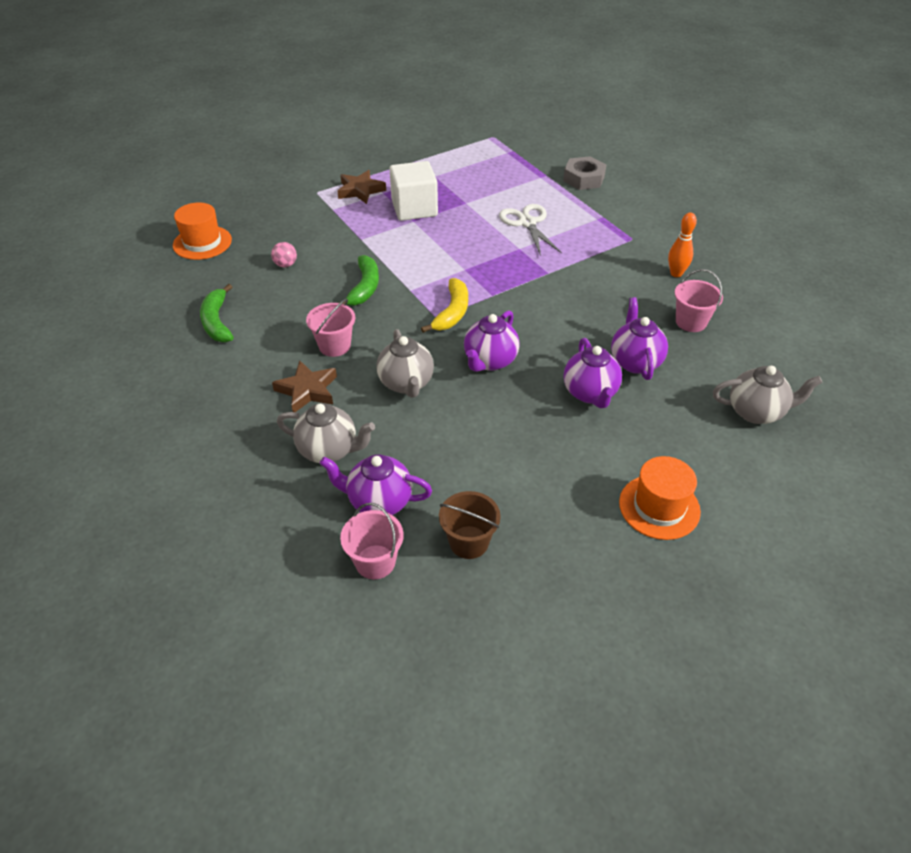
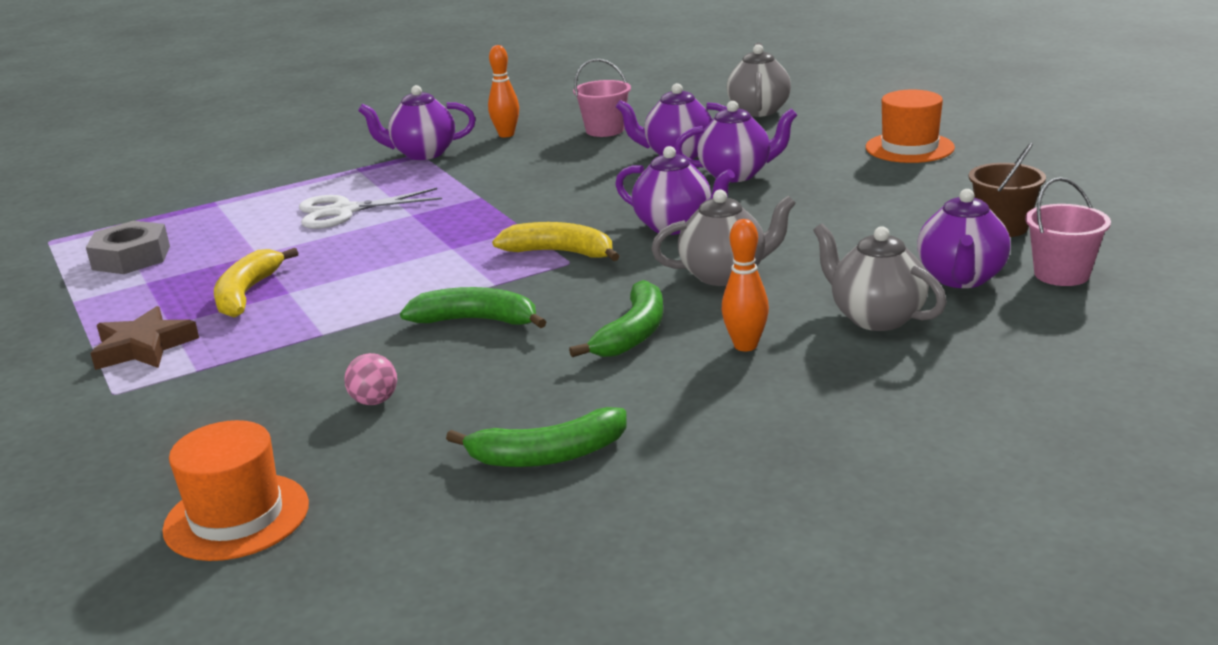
camera: 85 degrees left, 20 degrees down
brown star [272,360,337,412] -> orange bowling pin [721,219,769,351]
grey teapot [277,403,375,463] -> grey teapot turned 60 degrees counterclockwise [813,224,946,331]
pink bucket [306,299,355,357] -> green banana [569,280,663,357]
white cube [390,161,438,221] -> yellow banana [214,248,298,318]
grey nut [563,156,606,190] -> grey nut moved to [86,221,170,274]
none -> purple teapot [358,85,476,160]

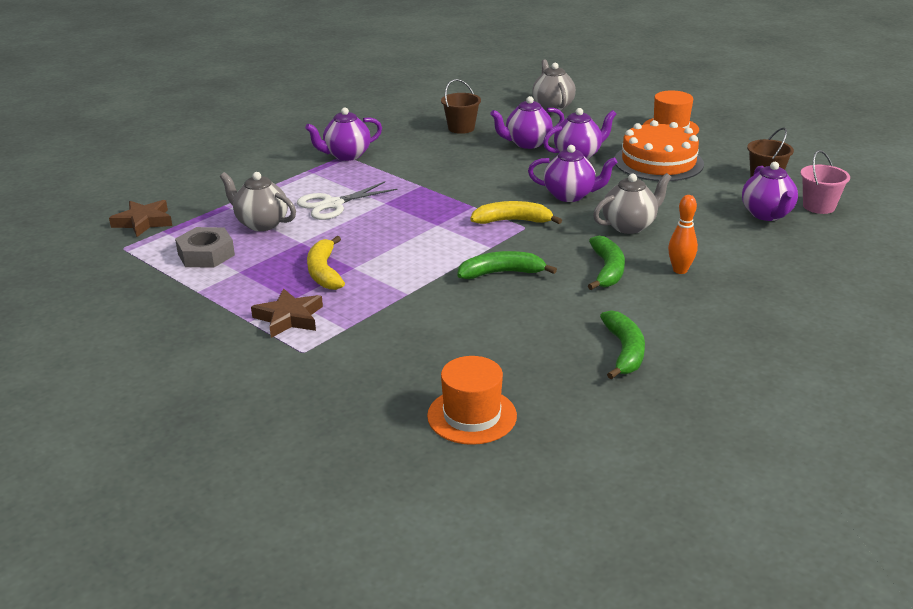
camera: 20 degrees left, 5 degrees up
pink ball [344,353,397,405] -> none
green banana [446,407,627,467] -> green banana turned 60 degrees counterclockwise [600,310,645,380]
orange bowling pin [488,45,519,137] -> none
pink bucket [573,59,631,137] -> brown bucket [441,79,481,134]
grey teapot [813,224,946,331] -> grey teapot moved to [220,172,296,231]
none -> brown star [109,200,172,237]
none -> orange cake [614,120,704,181]

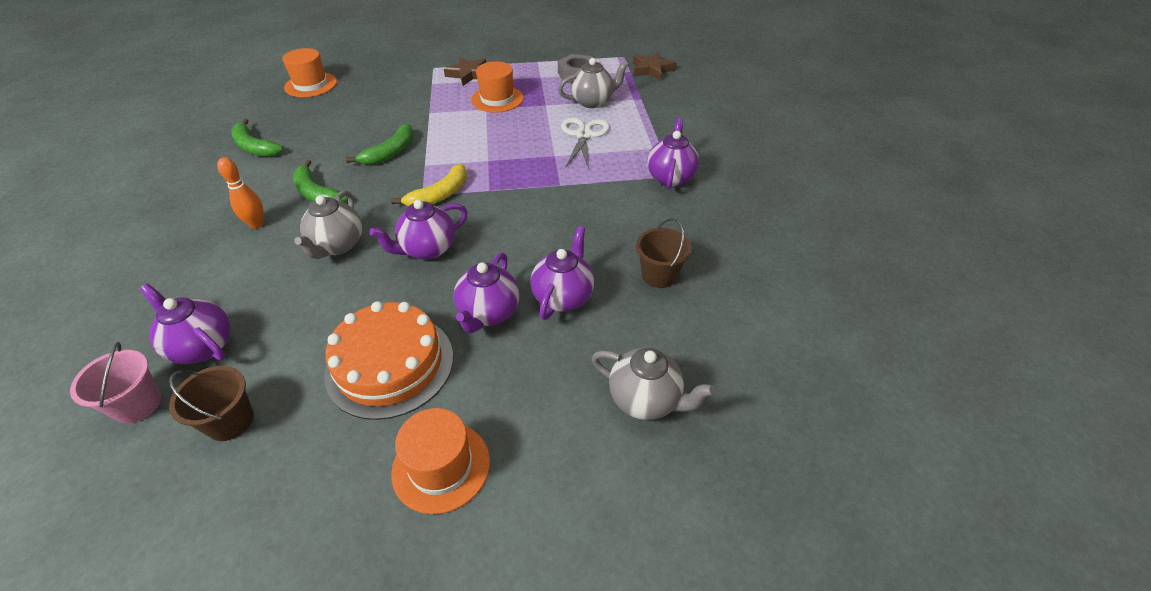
camera: 130 degrees right, 15 degrees up
yellow banana [307,236,345,290] -> orange hat [471,61,523,113]

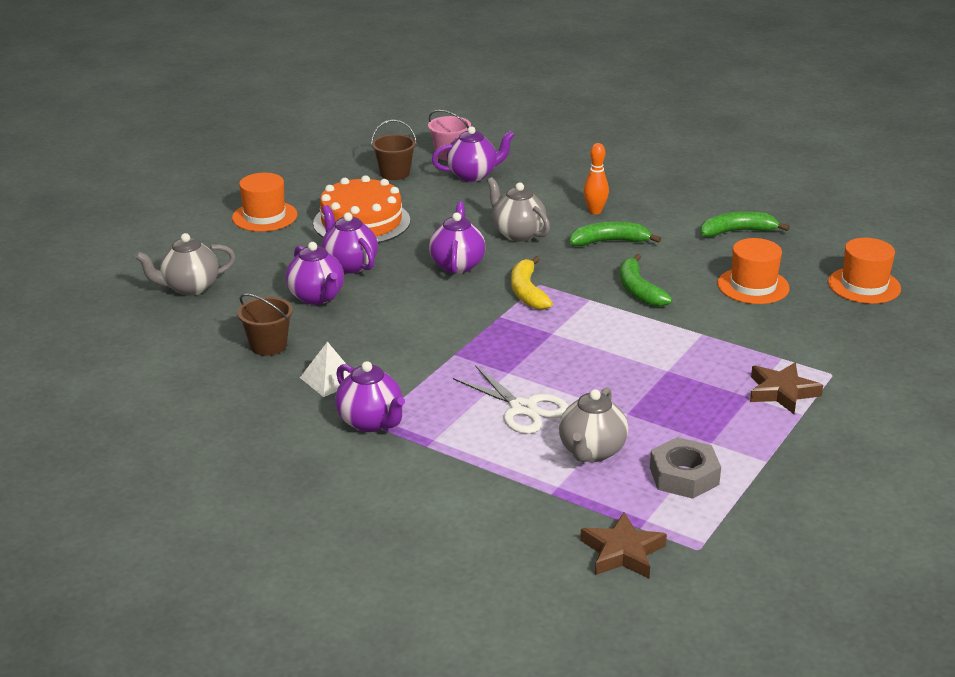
camera: 130 degrees right, 15 degrees down
orange hat [471,61,523,113] -> orange hat moved to [717,238,790,304]
none -> white pyramid [300,342,351,397]

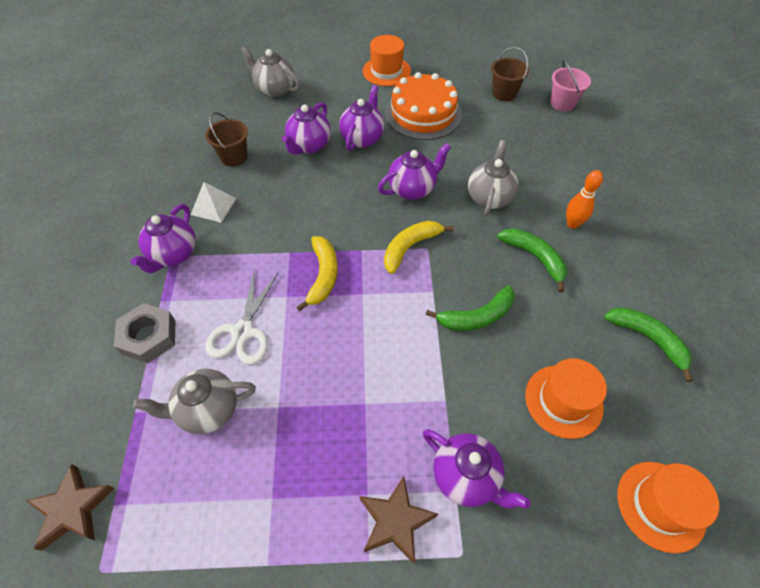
camera: 55 degrees right, 25 degrees up
purple teapot [432,126,514,182] -> purple teapot moved to [423,429,531,509]
green banana [620,254,672,306] -> green banana turned 150 degrees counterclockwise [426,285,515,331]
grey nut [650,437,721,499] -> grey nut moved to [114,303,175,363]
none -> yellow banana [297,236,338,311]

